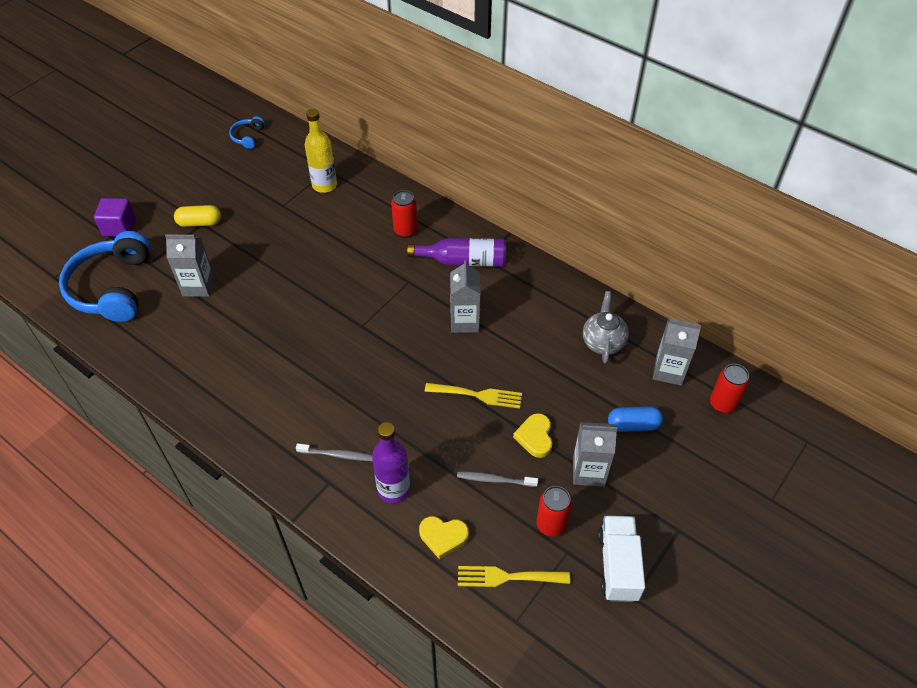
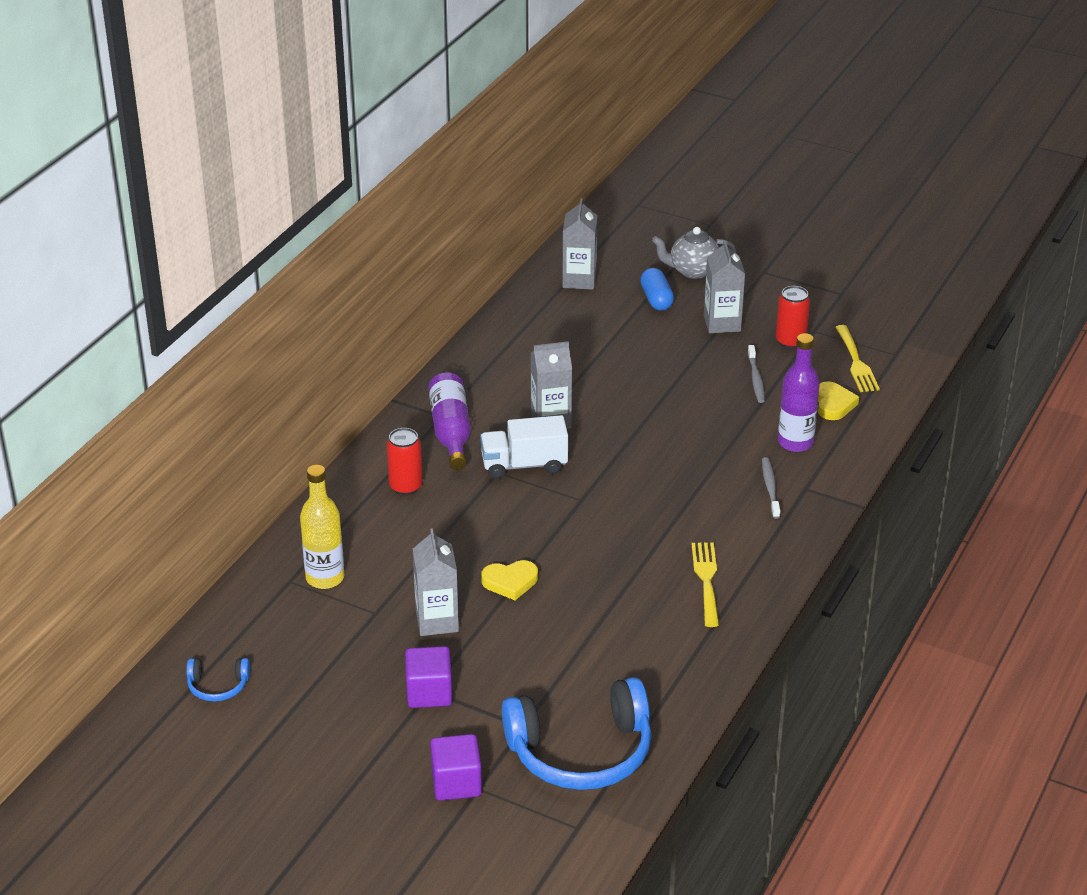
camera: 100 degrees left, 15 degrees down
grey carton [165,235,214,297] -> grey carton moved to [413,528,459,636]
yellow capsule [174,205,221,227] -> purple cube [405,646,453,708]
yellow fork [425,383,522,409] -> yellow fork moved to [692,542,719,627]
yellow heart [513,413,552,458] -> yellow heart moved to [481,560,538,600]
grey teapot [583,291,629,364] -> grey teapot moved to [652,227,736,279]
white truck [598,516,645,602] -> white truck moved to [480,415,568,479]
red can [710,364,749,413] -> none

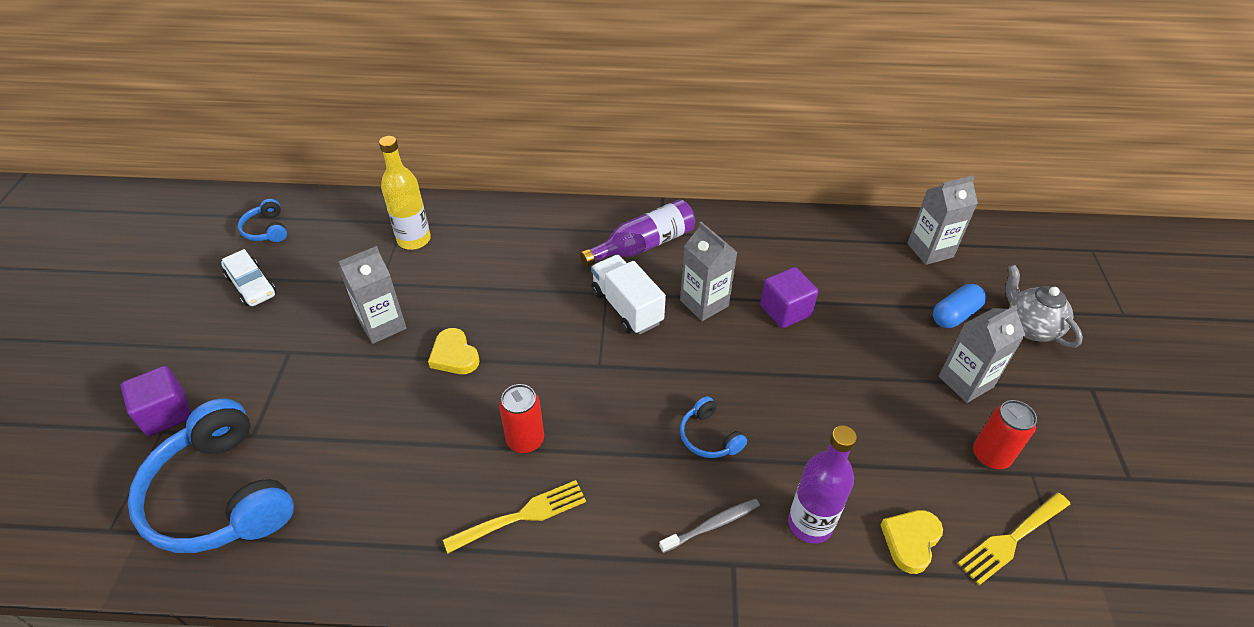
camera: 65 degrees right, 10 degrees up
red can [387,428,423,495] -> red can moved to [499,384,544,453]
purple cube [405,646,453,708] -> purple cube moved to [760,267,818,328]
grey toothbrush [748,345,765,403] -> none
yellow heart [818,381,859,420] -> yellow heart turned 150 degrees clockwise [880,510,943,574]
none -> white car [221,249,276,306]
none -> blue headphones [680,396,747,458]

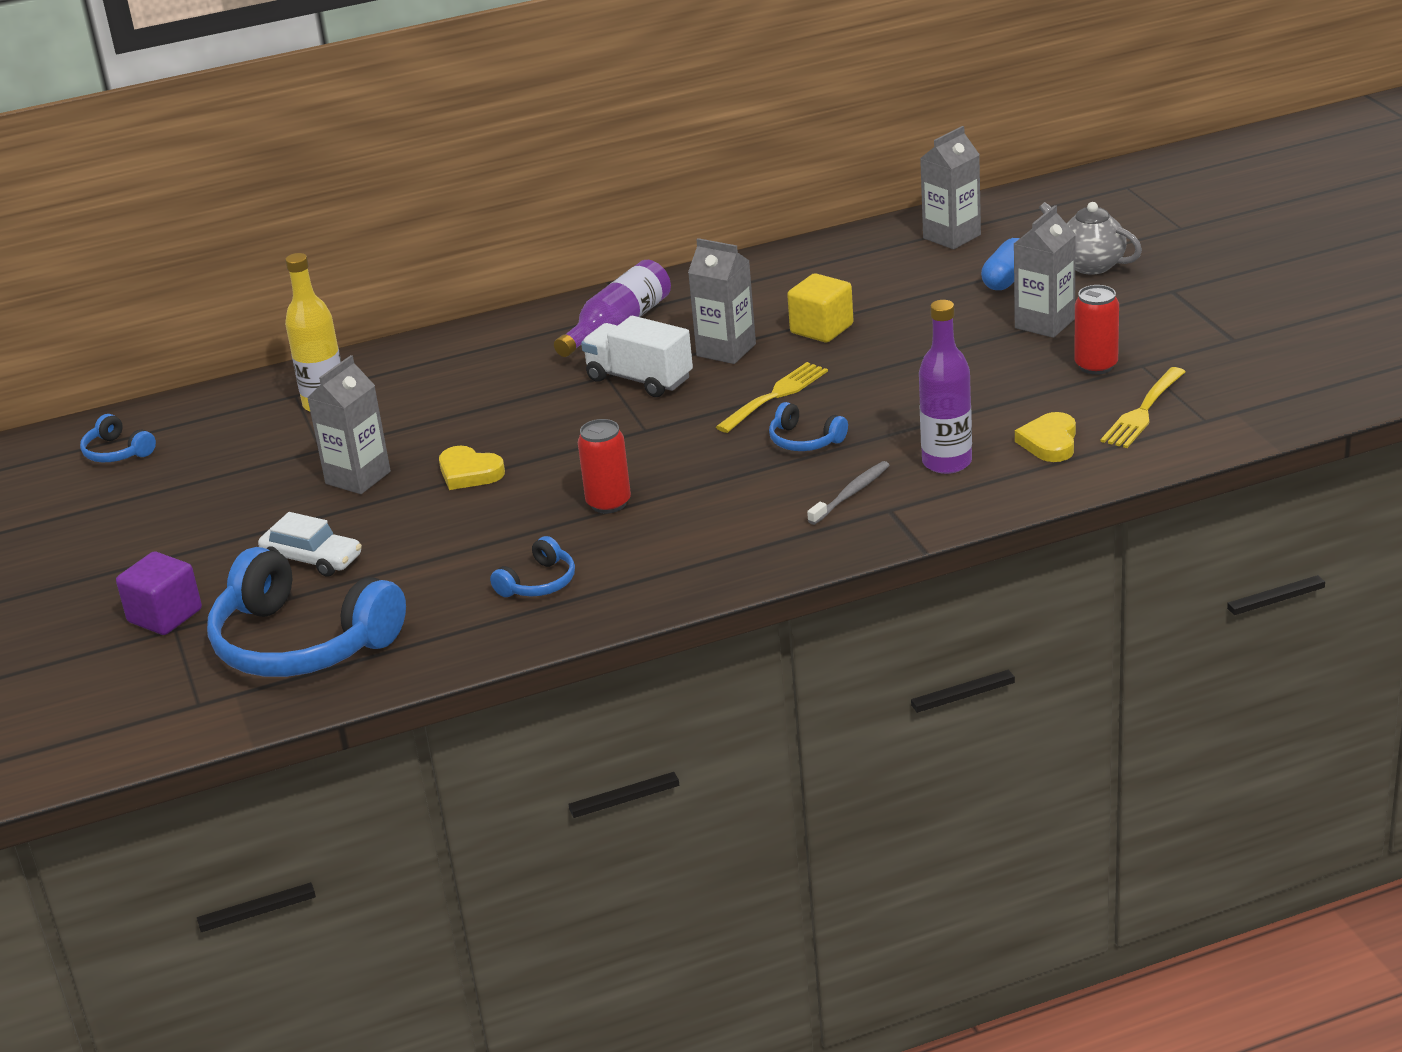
camera: 20 degrees left, 15 degrees down
white car [221,249,276,306] -> white car moved to [258,512,362,577]
yellow fork [443,480,586,553] -> yellow fork moved to [716,362,828,433]
purple cube [760,267,818,328] -> yellow cube [787,273,854,342]
none -> blue headphones [490,536,575,597]

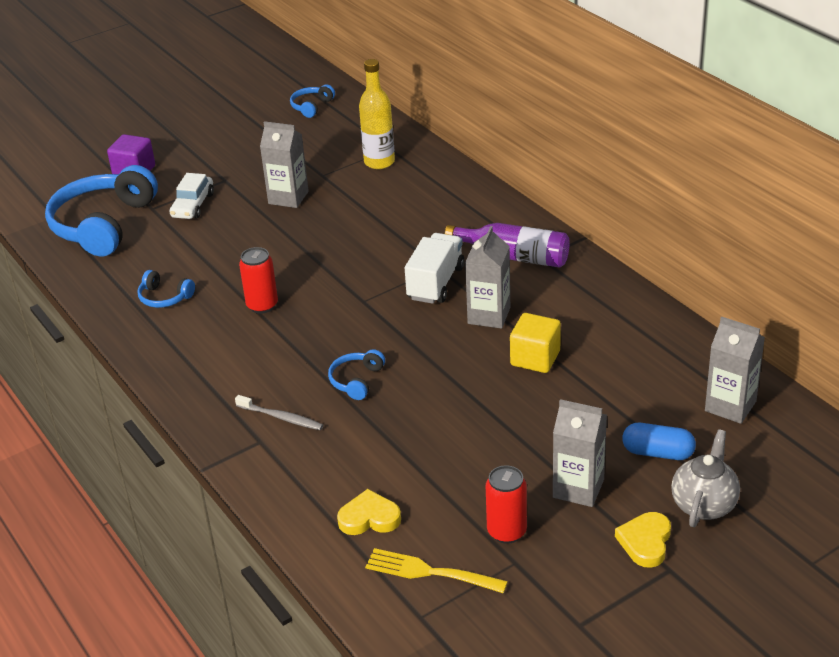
camera: 75 degrees right, 5 degrees up
yellow heart [439,446,505,490] -> yellow heart moved to [615,512,671,568]
yellow fork [716,362,828,433] -> none
purple bottle [919,300,972,474] -> none

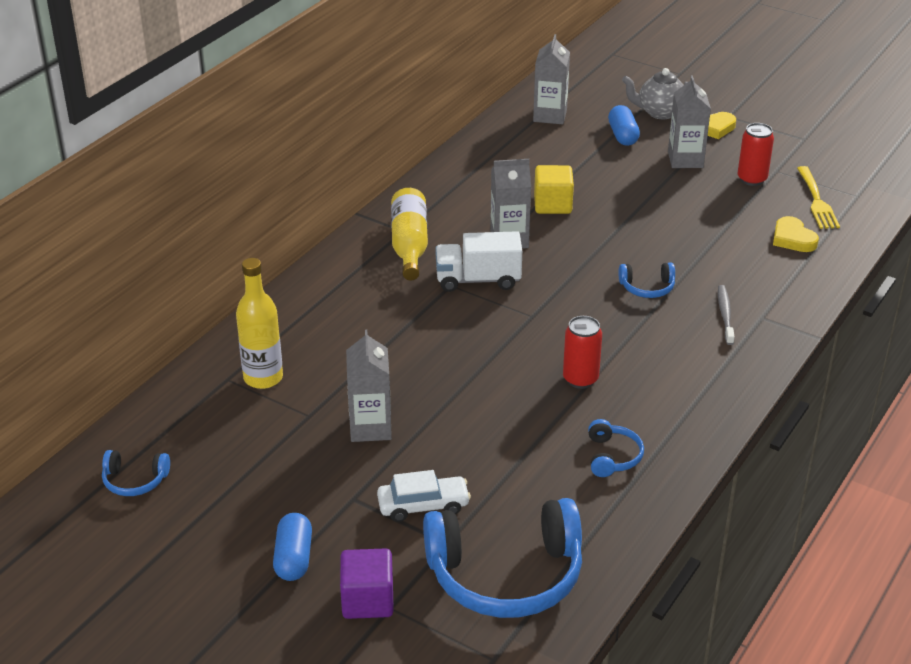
camera: 115 degrees left, 0 degrees up
purple bottle [445,223,570,268] -> yellow bottle [391,188,428,281]
none -> blue capsule [273,513,312,581]

